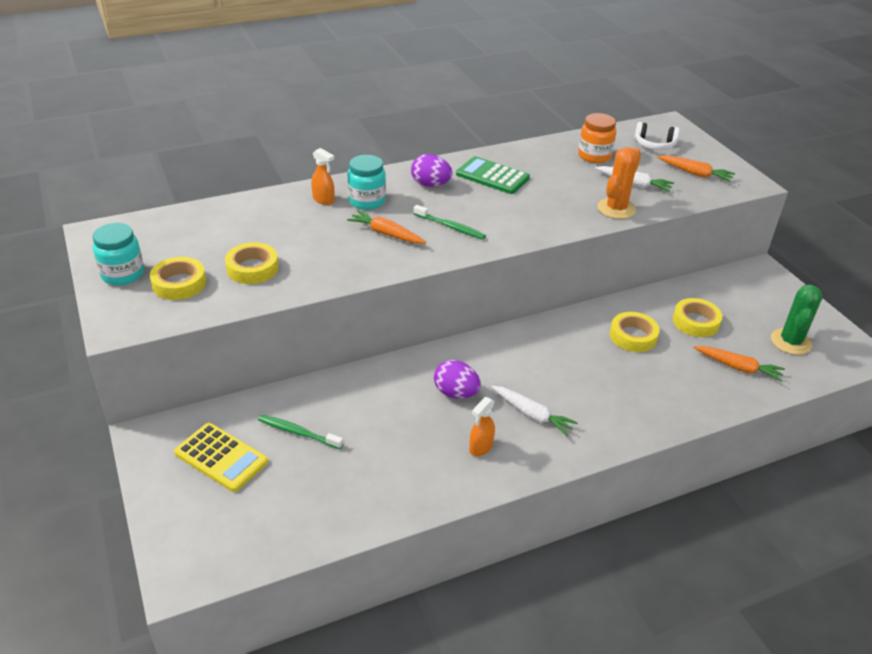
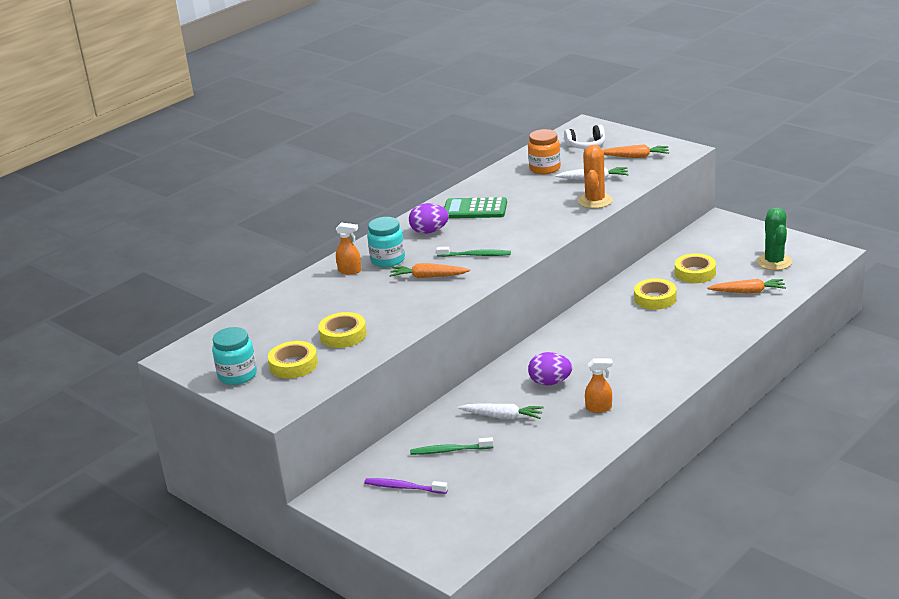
camera: 20 degrees left, 10 degrees down
yellow calculator [174,423,268,492] -> purple toothbrush [364,478,448,494]
orange spray bottle [469,397,495,456] -> orange spray bottle turned 105 degrees counterclockwise [585,358,613,413]
white carrot [491,386,578,436] -> white carrot moved to [458,403,544,419]

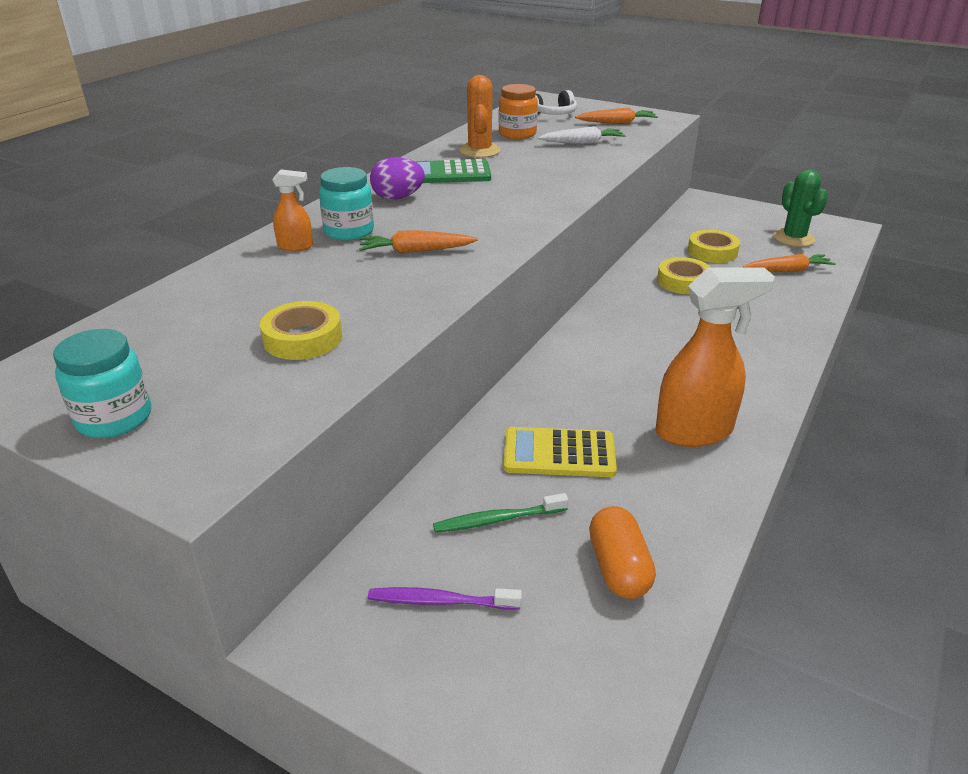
camera: 15 degrees left, 5 degrees up
yellow tape [268,341,318,379] -> none
green toothbrush [436,247,511,257] -> none
white carrot [458,403,544,419] -> yellow calculator [504,427,617,477]
purple egg [528,352,572,385] -> none
orange cactus [578,145,613,209] -> orange cactus moved to [459,75,501,158]
orange spray bottle [585,358,613,413] -> orange spray bottle [655,267,775,447], size x2.10
none -> orange capsule [589,506,656,599]

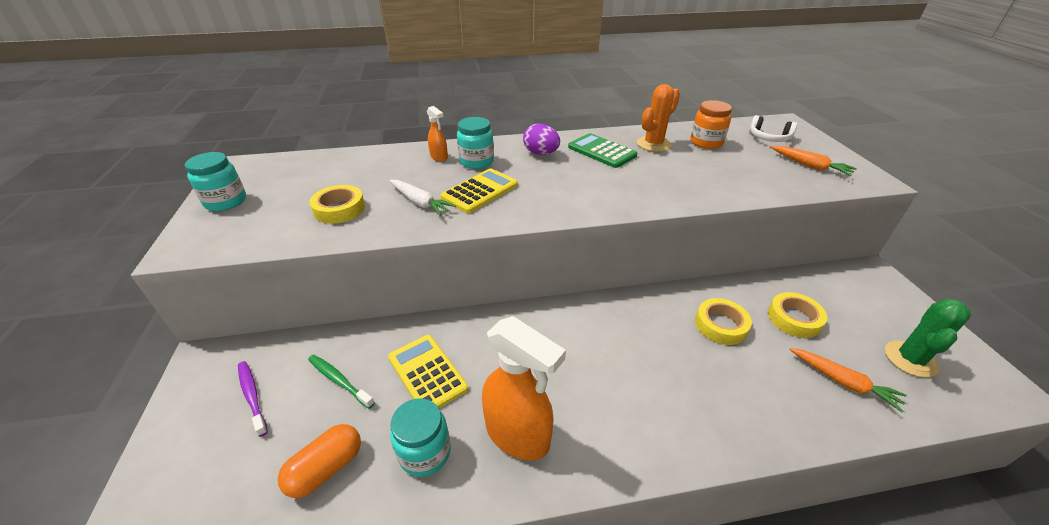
camera: 50 degrees right, 5 degrees up
orange carrot [359,230,478,253] -> yellow calculator [441,168,518,213]
white carrot [538,126,626,144] -> white carrot moved to [389,180,456,216]
none -> turquoise jar [390,398,451,477]

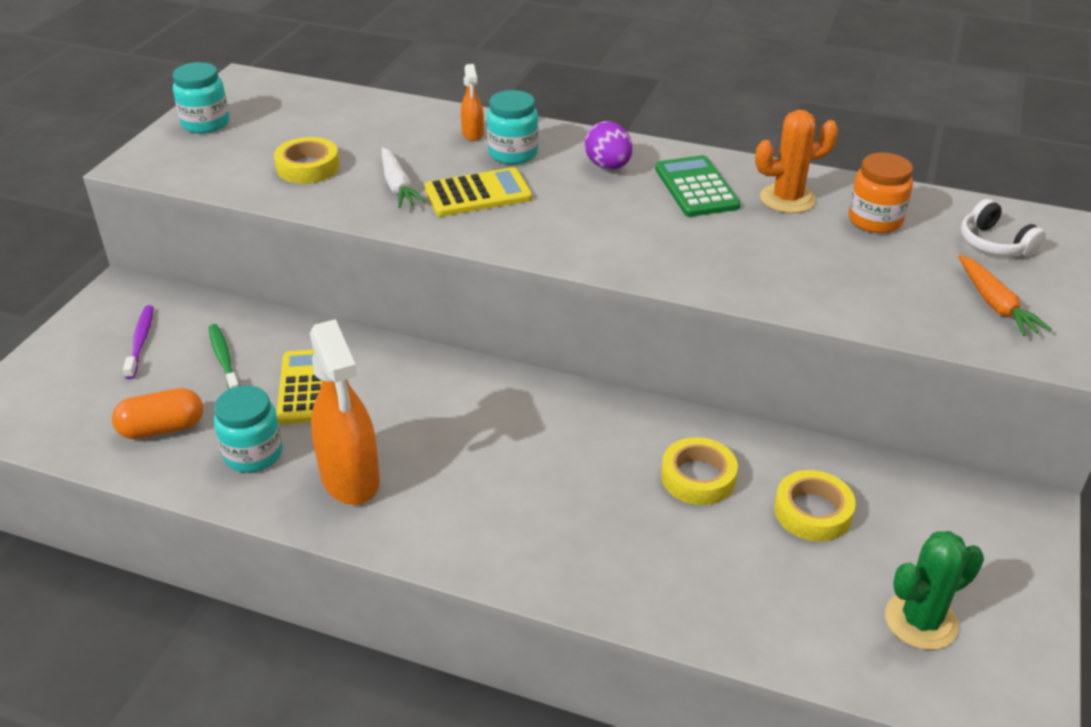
camera: 30 degrees right, 0 degrees up
orange carrot [790,348,907,412] -> none

